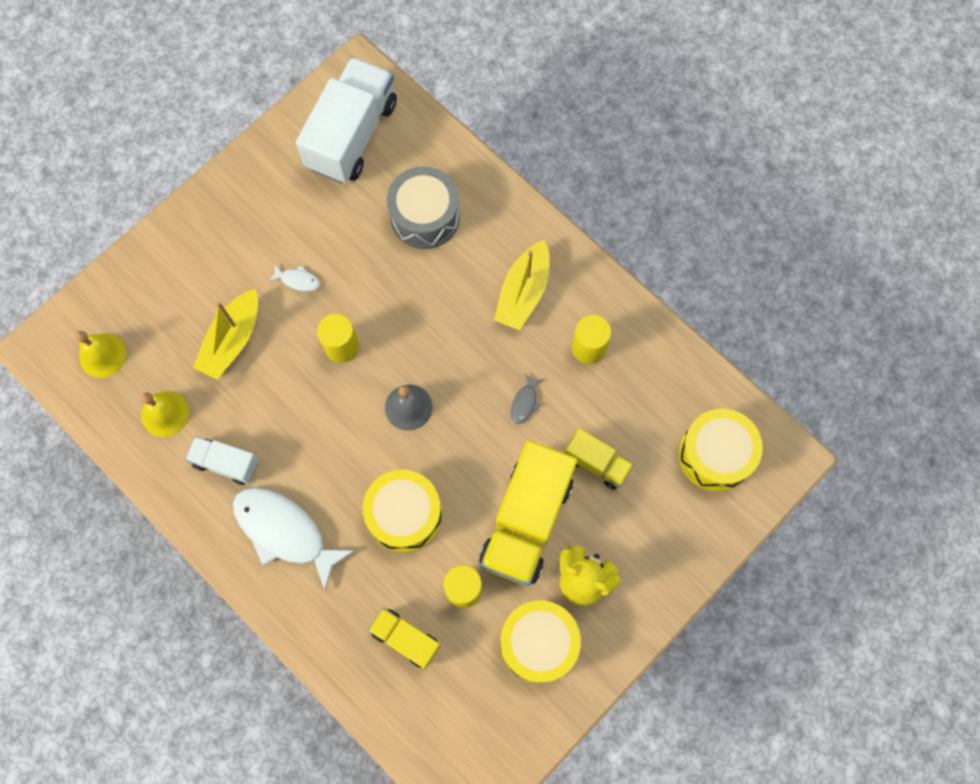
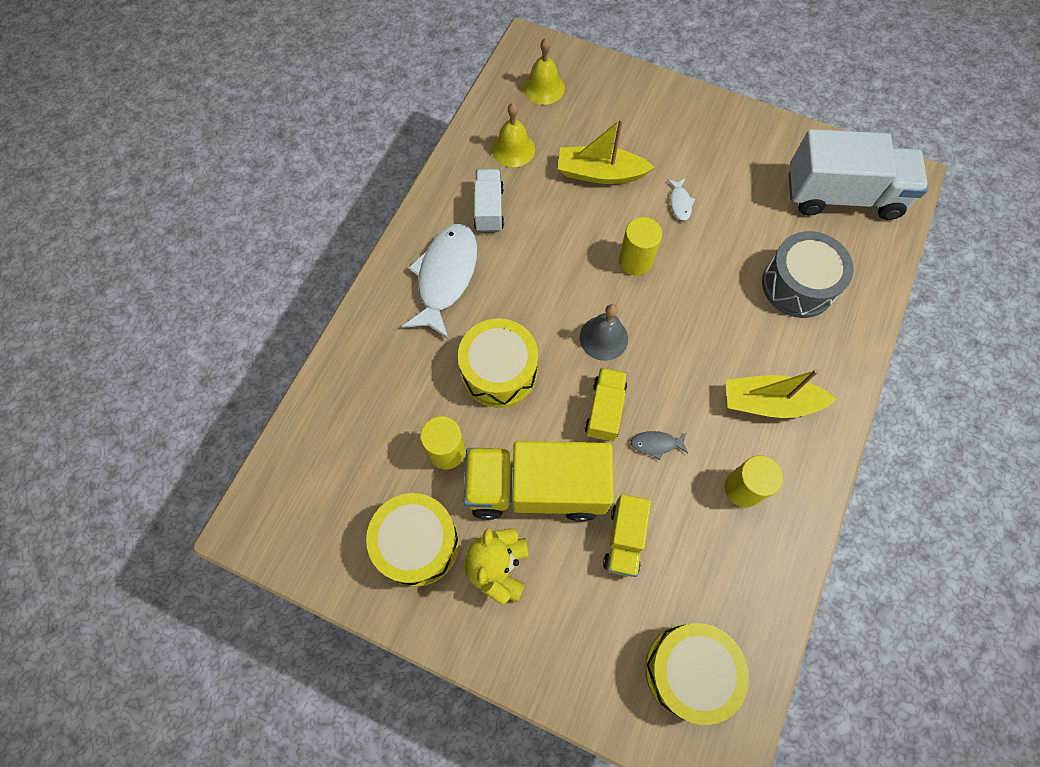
camera: 70 degrees right, 5 degrees down
yellow truck [368,608,441,669] -> yellow truck moved to [585,368,627,442]

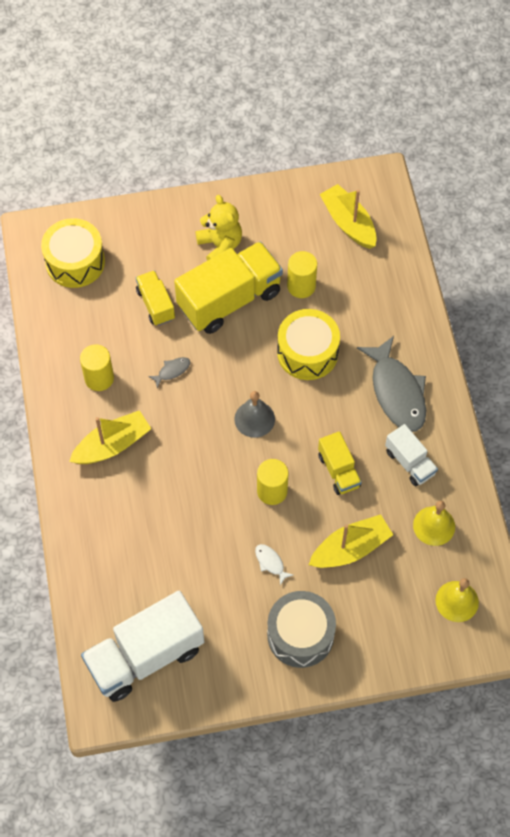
camera: 145 degrees right, 5 degrees down
yellow drum [366,493,459,587] -> none
white fish [402,224,477,339] -> grey fish [357,336,426,432]
yellow truck [585,368,627,442] -> yellow truck moved to [318,431,362,495]
grey drum [762,231,854,318] -> grey drum moved to [267,591,336,668]
none -> yellow boat [320,184,377,249]

